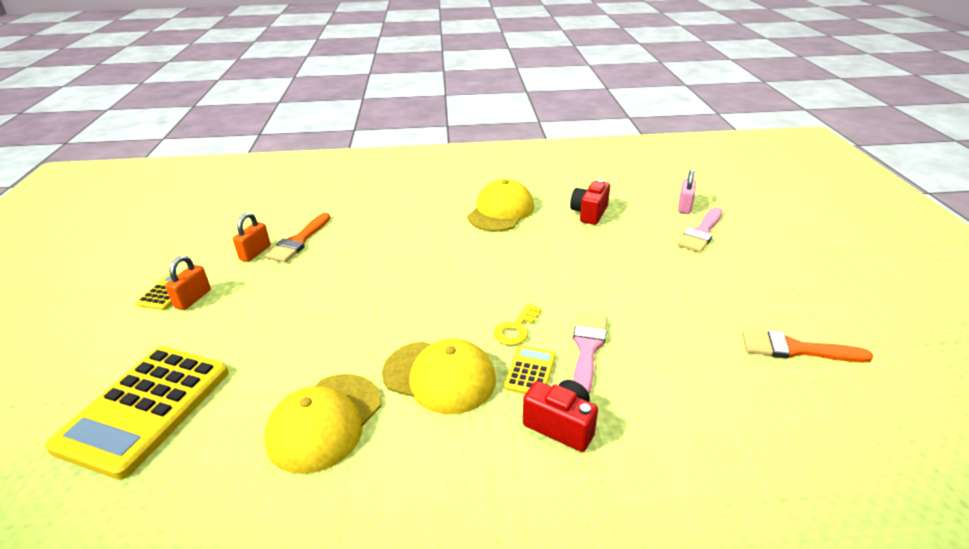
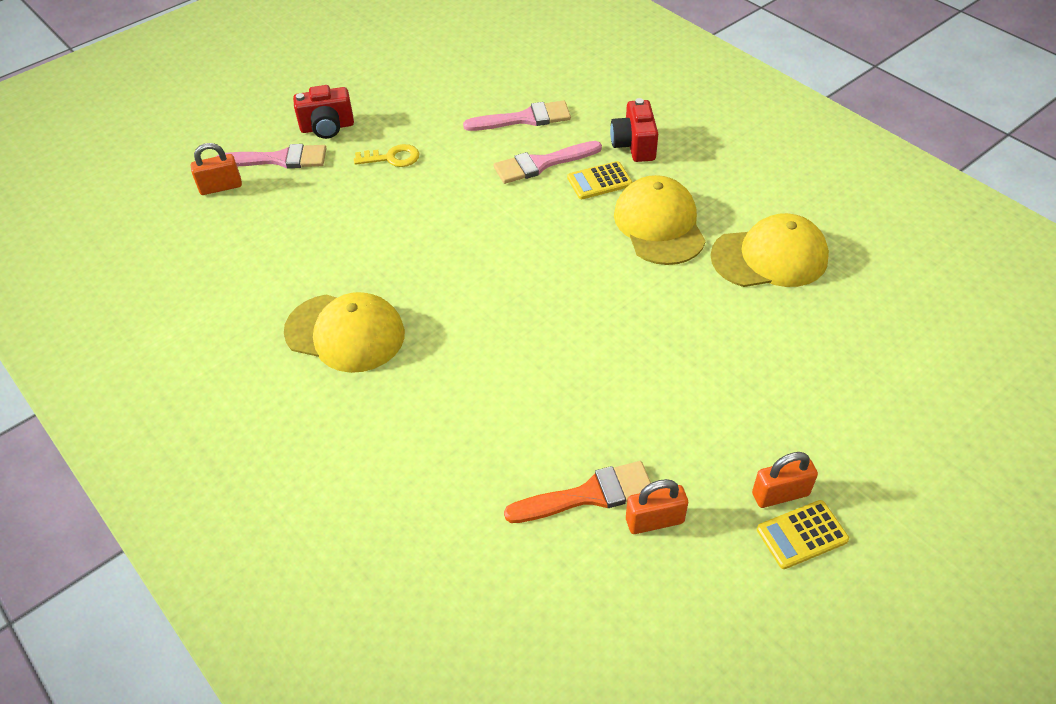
camera: 125 degrees left, 15 degrees up
yellow calculator [45,346,229,480] -> none
yellow cap [467,179,534,231] -> yellow cap turned 150 degrees counterclockwise [284,292,405,373]
yellow key [494,303,541,346] -> yellow key moved to [354,144,420,167]
red camera [570,179,610,225] -> red camera moved to [293,85,354,139]
pink padlock [678,169,696,214] -> orange padlock [191,143,242,195]
orange brush [742,329,873,362] -> none
none -> pink brush [463,101,571,131]

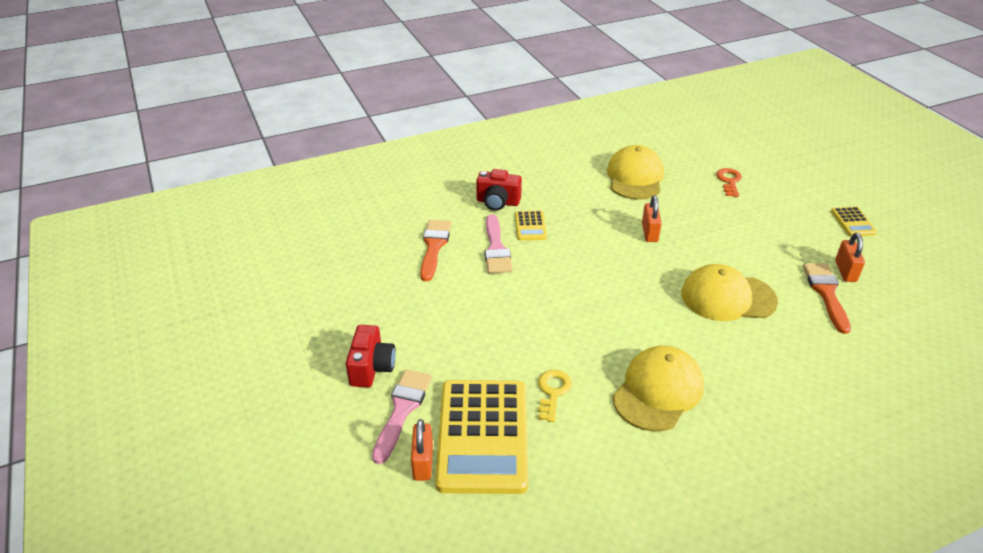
camera: 75 degrees left, 10 degrees down
yellow key [354,144,420,167] -> yellow key moved to [538,370,572,422]
pink brush [463,101,571,131] -> orange brush [420,220,451,281]
yellow cap [614,175,706,265] -> yellow cap moved to [681,264,778,321]
orange padlock [752,452,818,508] -> orange padlock moved to [642,195,662,242]
none -> yellow calculator [435,380,528,494]
none -> orange key [716,168,742,197]

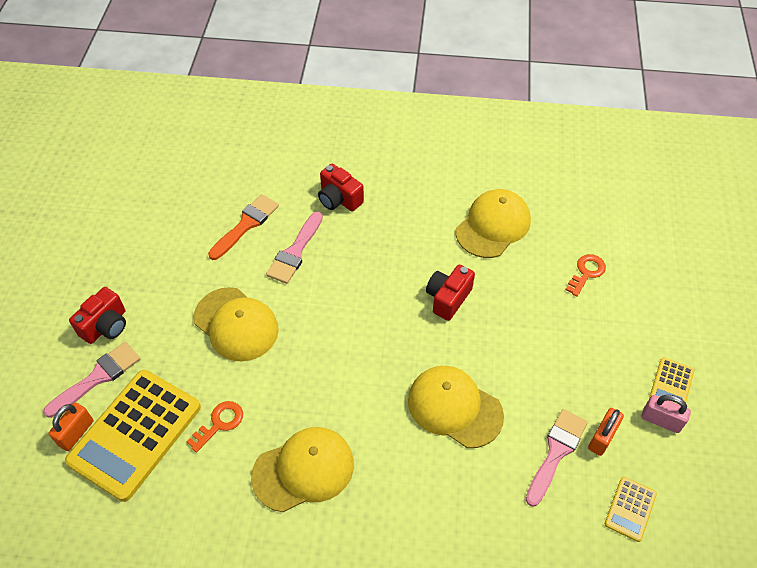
camera: 30 degrees right, 15 degrees up
yellow calculator [515,211,547,240] -> yellow calculator moved to [605,477,657,542]
yellow key [538,370,572,422] -> orange key [187,401,243,453]
orange padlock [642,195,662,242] -> red camera [426,264,475,321]
orange brush [803,263,851,334] -> pink brush [526,409,588,507]
none -> yellow cap [194,287,279,361]
none -> pink padlock [641,395,691,433]

